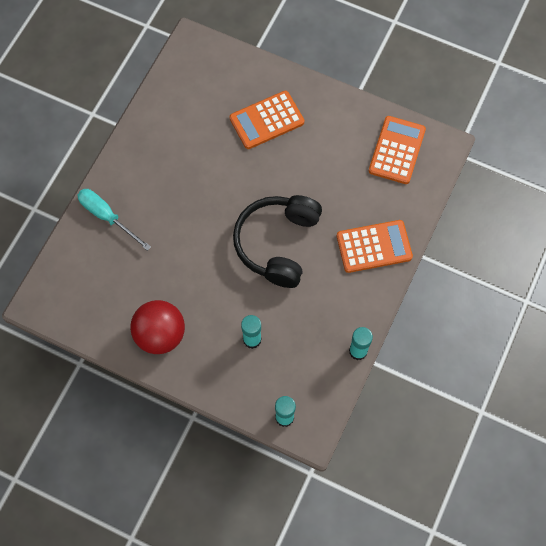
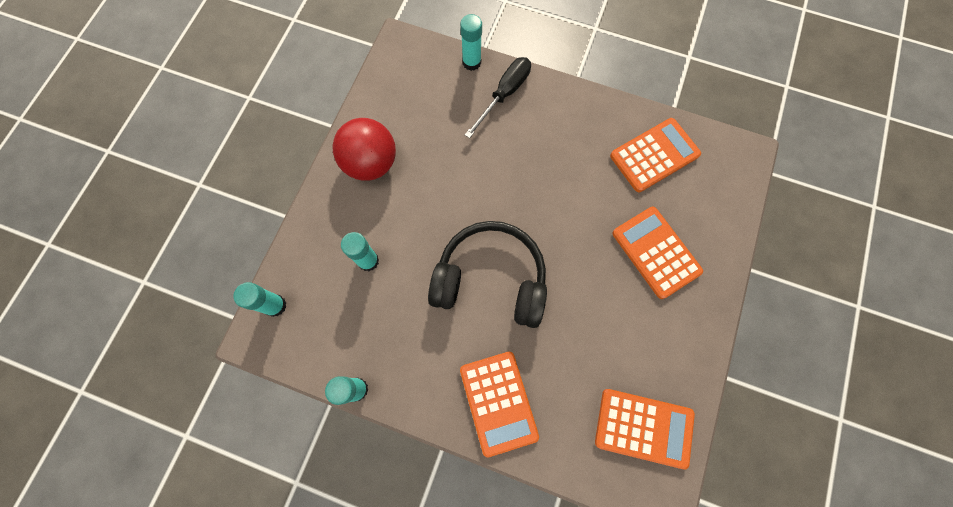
camera: 85 degrees right, 5 degrees up
turquoise screwdriver [77,189,151,251] -> black screwdriver [465,57,531,138]
none -> turquoise glue stick [460,14,482,71]
none -> orange calculator [610,118,701,192]

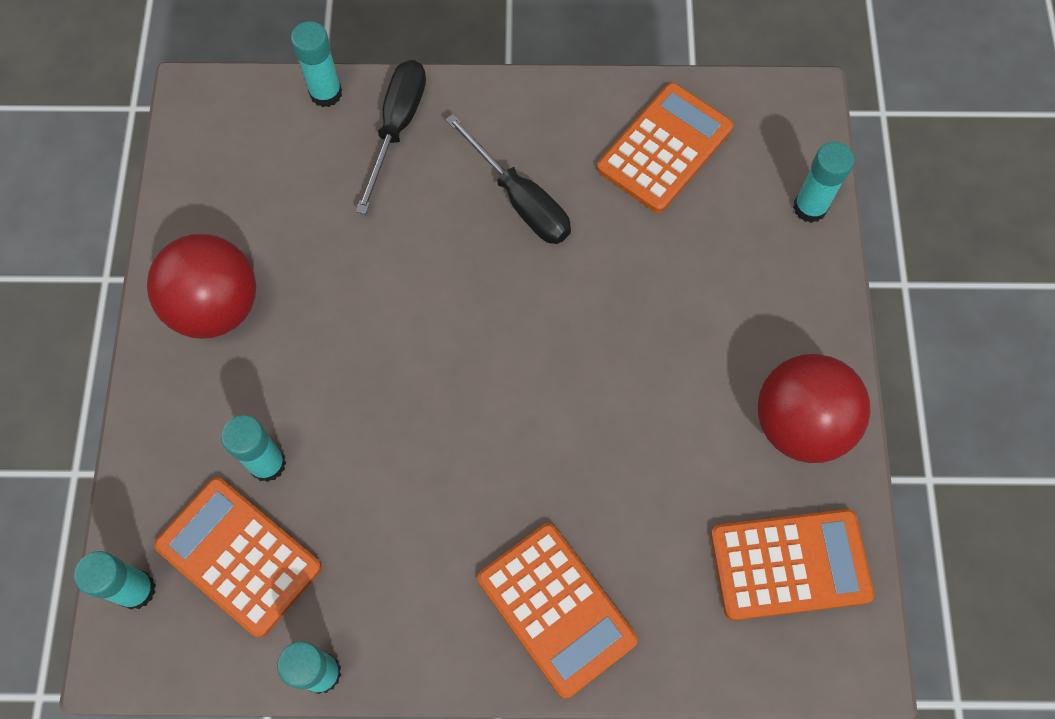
camera: 20 degrees left, 5 degrees down
black headphones [428,221,547,328] -> none
orange calculator [613,207,703,299] -> orange calculator moved to [154,477,322,638]
none -> black screwdriver [445,114,571,244]
none -> red ball [758,354,871,463]
none -> turquoise glue stick [793,142,854,223]

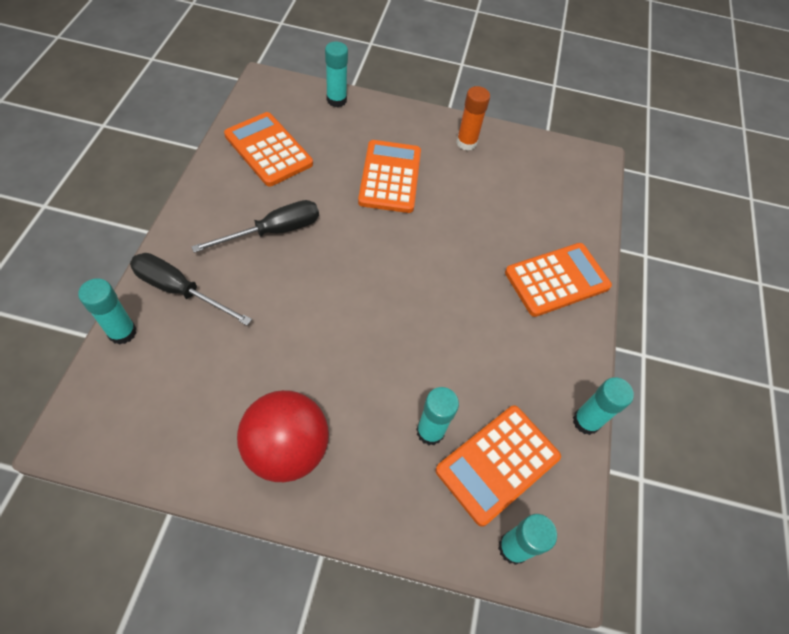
camera: 85 degrees left, 10 degrees down
orange calculator [710,509,874,620] -> orange calculator moved to [358,140,421,213]
red ball [758,354,871,463] -> orange glue stick [456,86,490,151]

